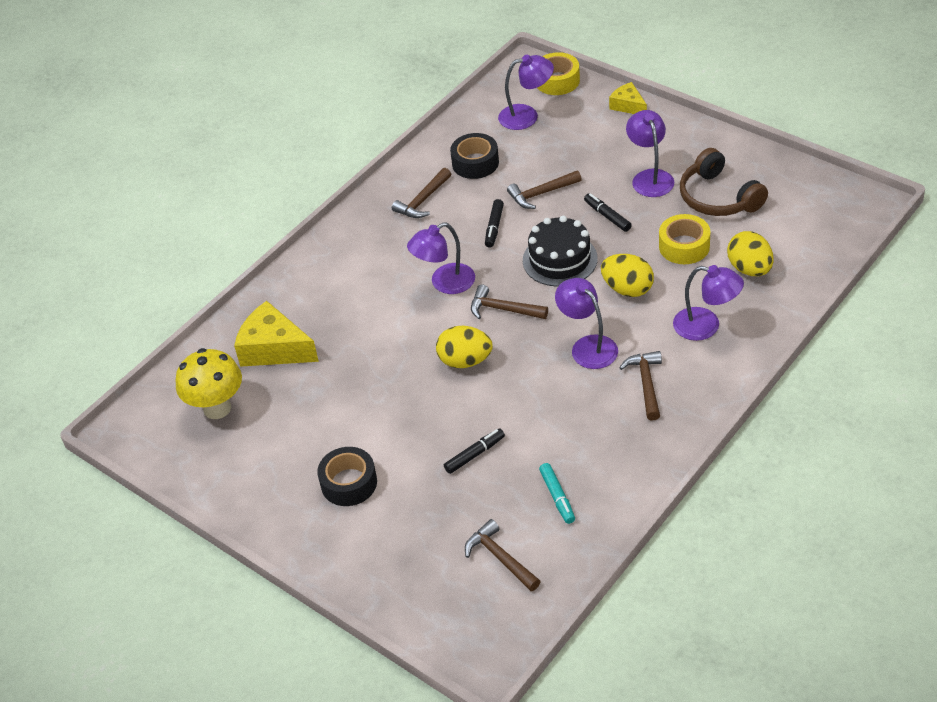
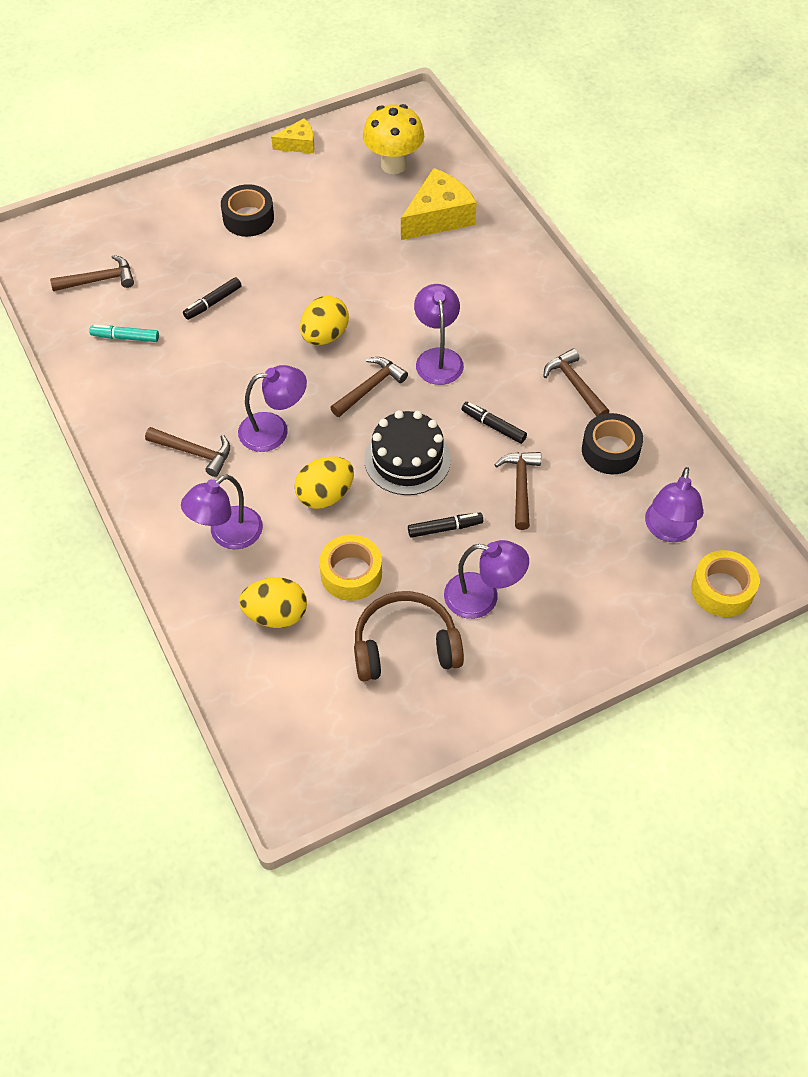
camera: 110 degrees right, 10 degrees up
black marker [444,428,505,474] -> black marker turned 60 degrees clockwise [183,277,242,320]
yellow cheese [609,82,647,114] -> yellow cheese moved to [271,118,315,154]

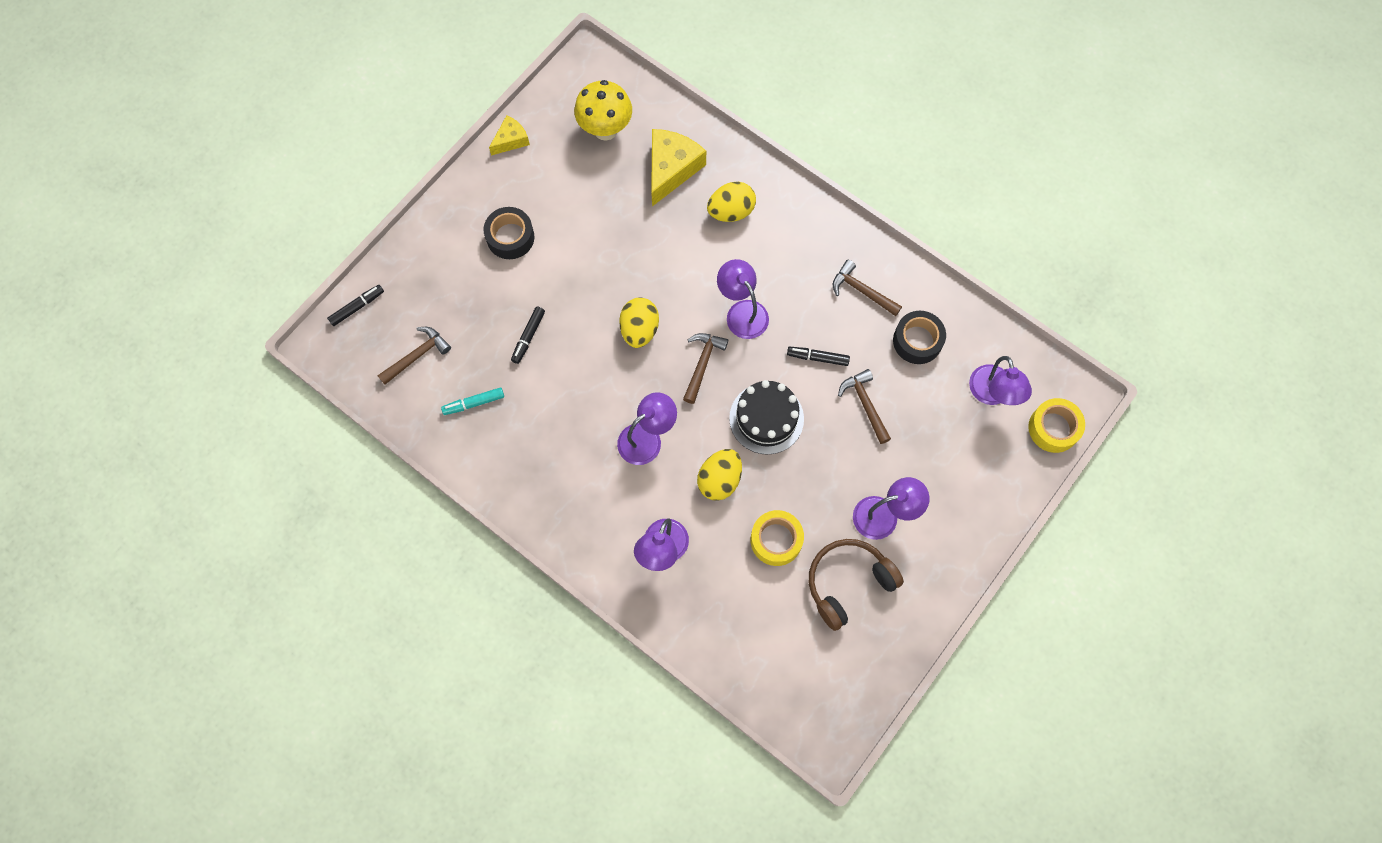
camera: 25 degrees left, 15 degrees up
brown hammer [145,427,230,477] -> none
yellow egg [239,577,307,628] -> yellow egg moved to [707,182,756,222]
black marker [408,513,483,538] -> black marker moved to [327,285,384,326]

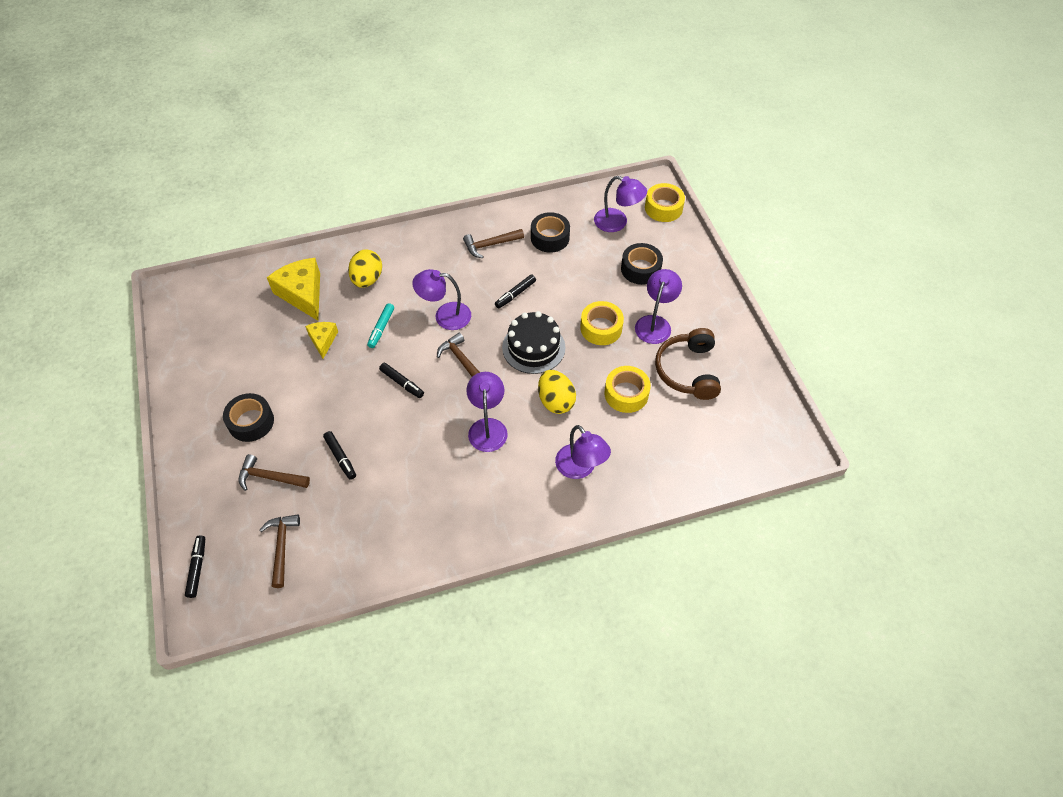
camera: 55 degrees left, 15 degrees down
turquoise marker [441,387,504,415] -> turquoise marker moved to [367,303,394,348]
yellow cheese [489,115,530,155] -> yellow cheese moved to [305,322,338,359]
yellow mushroom [574,80,632,140] -> none
yellow egg [619,298,659,348] -> black marker [379,363,424,398]
brown hammer [838,369,891,444] -> brown hammer moved to [238,454,310,491]
none -> yellow tape [580,301,624,345]
none -> black tape [621,243,663,285]

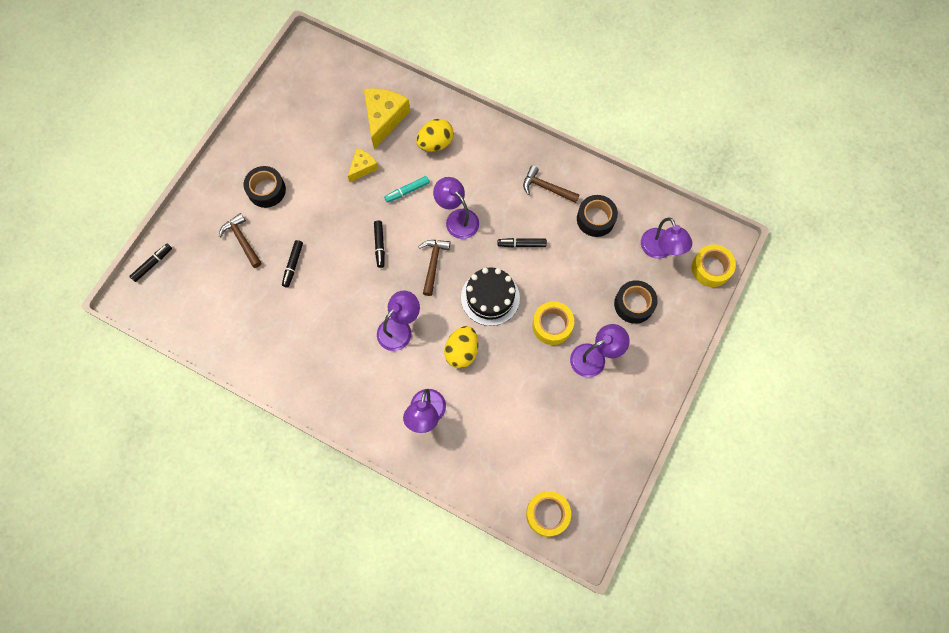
camera: 45 degrees right, 15 degrees up
brown hammer [260,514,300,588] -> none
yellow tape [605,366,651,413] -> yellow tape moved to [526,491,571,537]
brown headphones [655,328,721,400] -> none

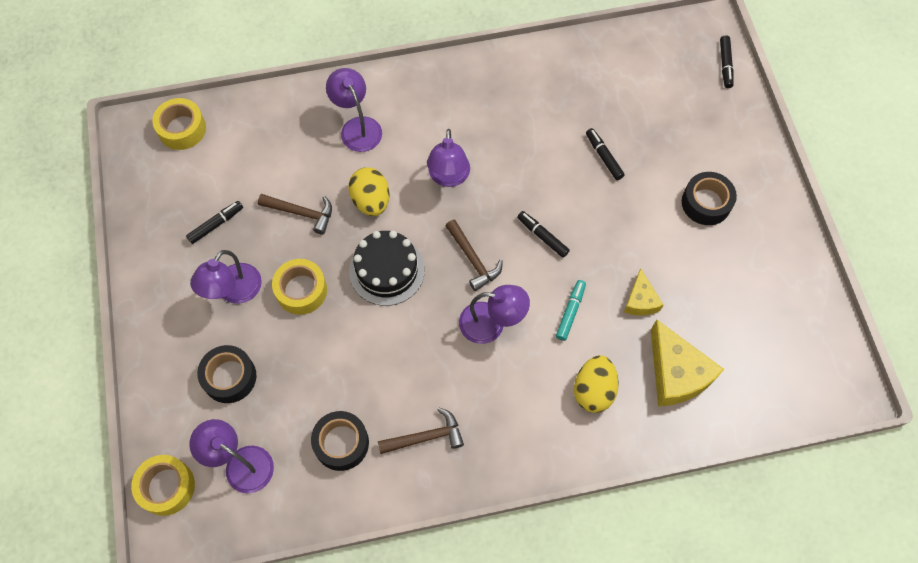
camera: 140 degrees right, 5 degrees down
brown hammer [219,213,261,268] -> brown hammer moved to [258,194,332,235]
black marker [497,238,547,247] -> black marker moved to [186,201,243,244]

